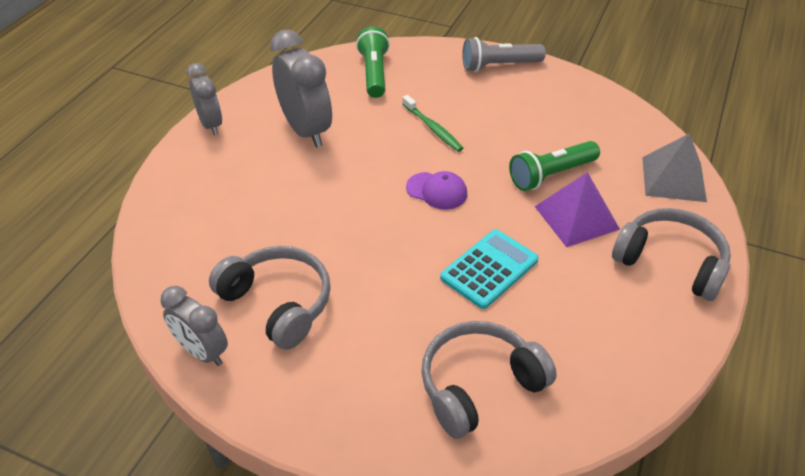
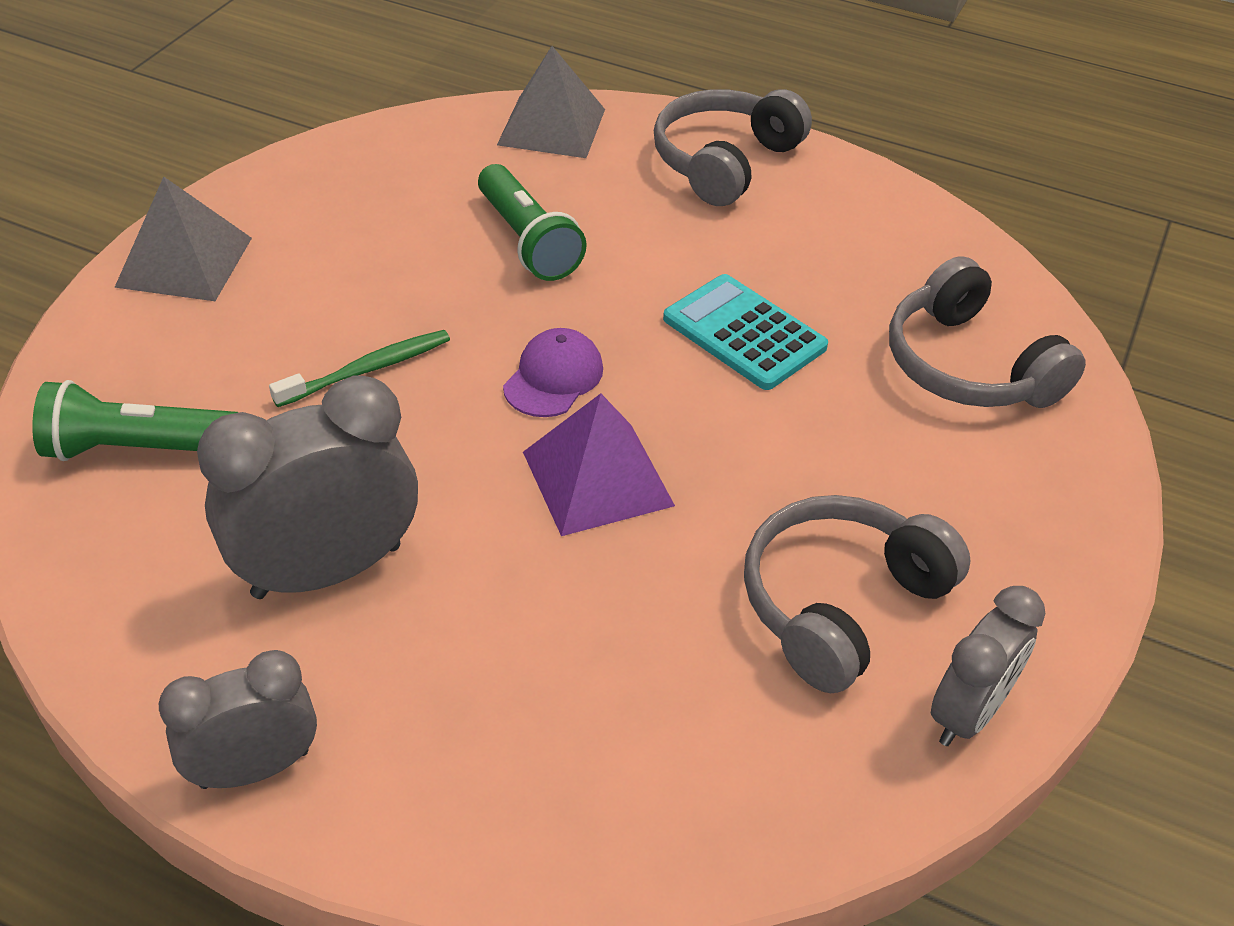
camera: 90 degrees left, 0 degrees up
grey flashlight [462,37,546,72] -> grey pyramid [114,176,252,301]
purple pyramid [535,172,620,247] -> purple pyramid moved to [523,393,675,536]

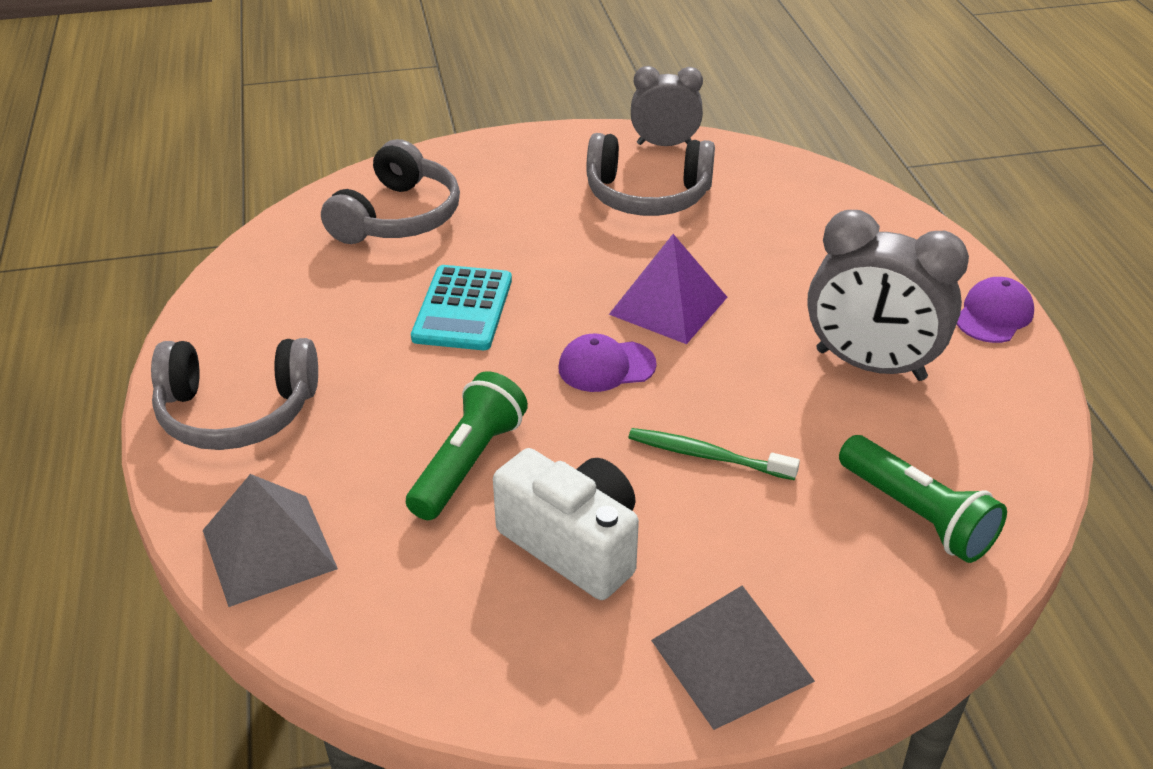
camera: 125 degrees left, 5 degrees down
grey clock [159,650,317,789] -> purple cap [957,277,1034,343]
none -> white camera [493,448,639,600]

